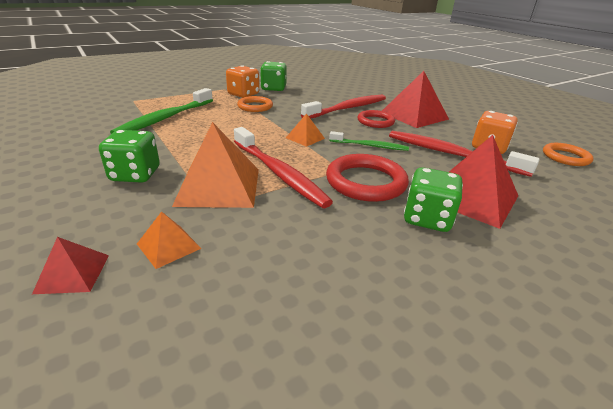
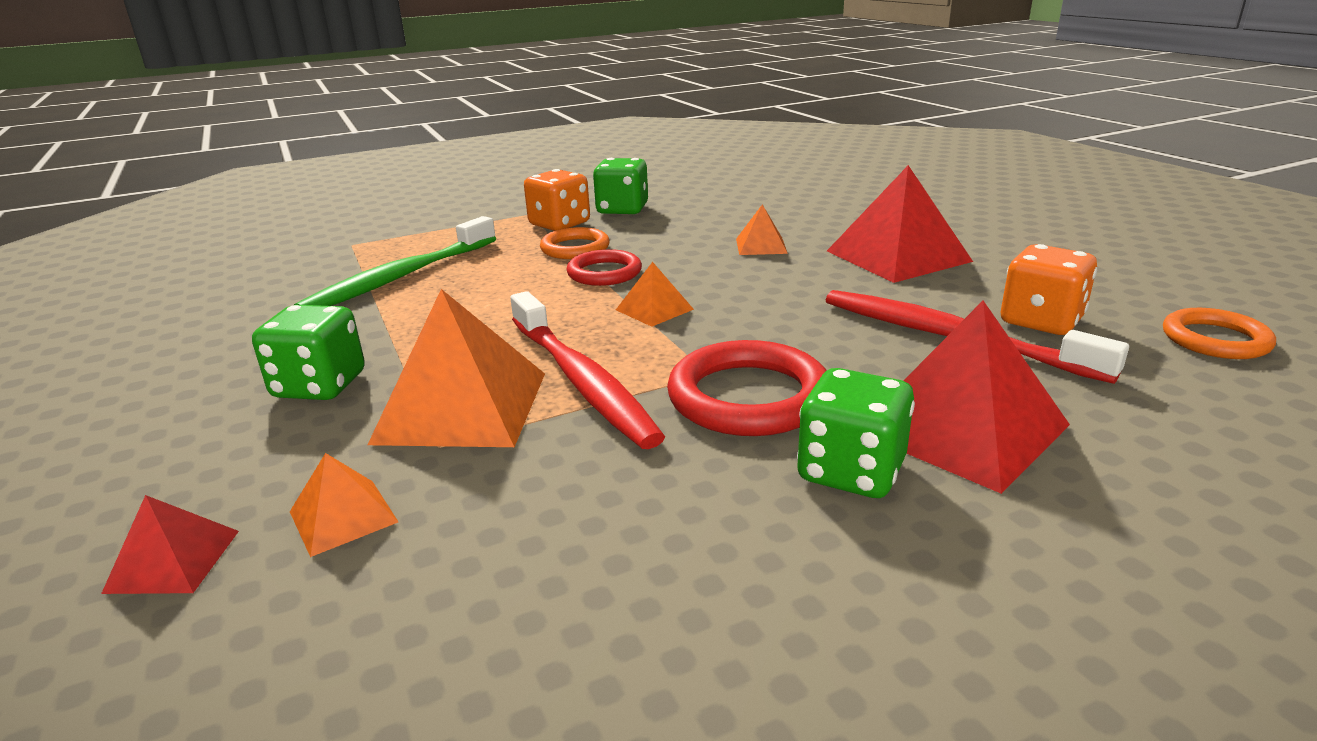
camera: 10 degrees right, 5 degrees down
red toothbrush [301,95,386,119] -> orange pyramid [736,204,788,255]
green toothbrush [329,131,409,151] -> none
red ring [358,110,395,128] -> red ring moved to [566,249,642,286]

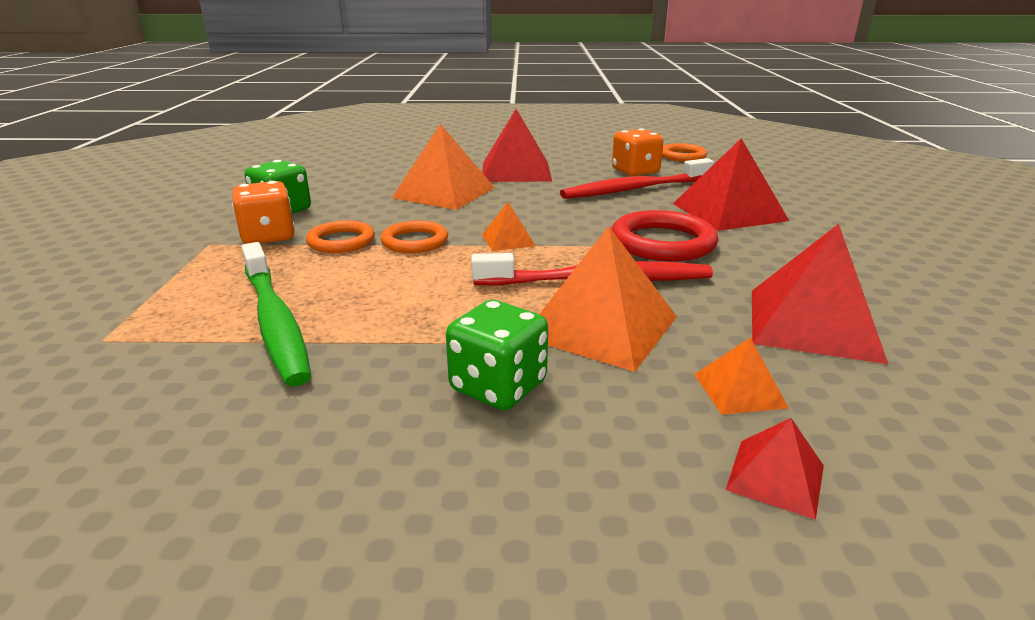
camera: 65 degrees left, 0 degrees up
red ring [566,249,642,286] -> orange ring [381,220,448,253]
orange pyramid [736,204,788,255] -> orange pyramid [392,124,495,210], size x2.03
green dice [797,368,915,498] -> none
none -> red pyramid [752,224,888,364]

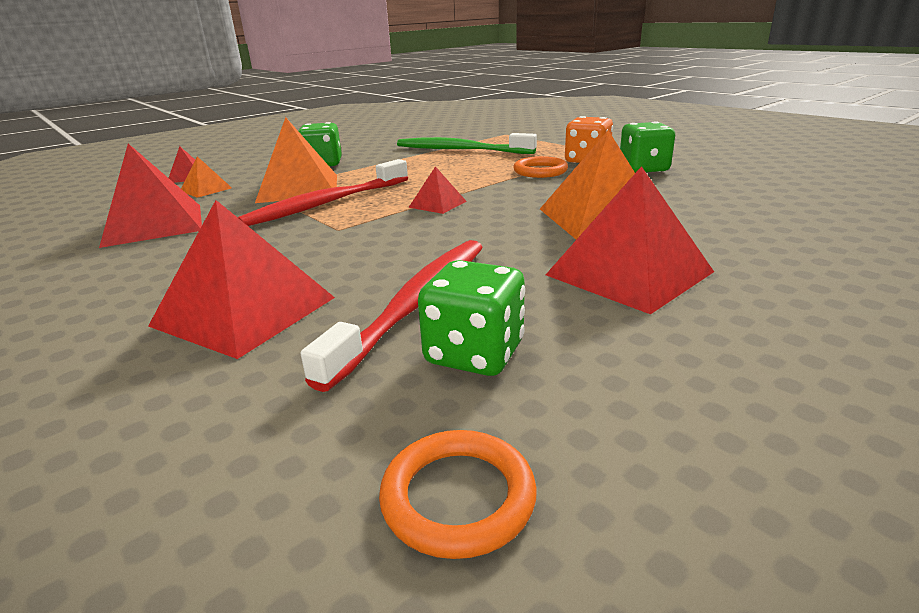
camera: 140 degrees right, 0 degrees up
orange ring [381,220,448,253] -> none
orange pyramid [482,202,535,251] -> red pyramid [408,166,467,214]
red ring [611,210,718,261] -> none
orange dice [612,128,663,176] -> green dice [418,260,525,376]

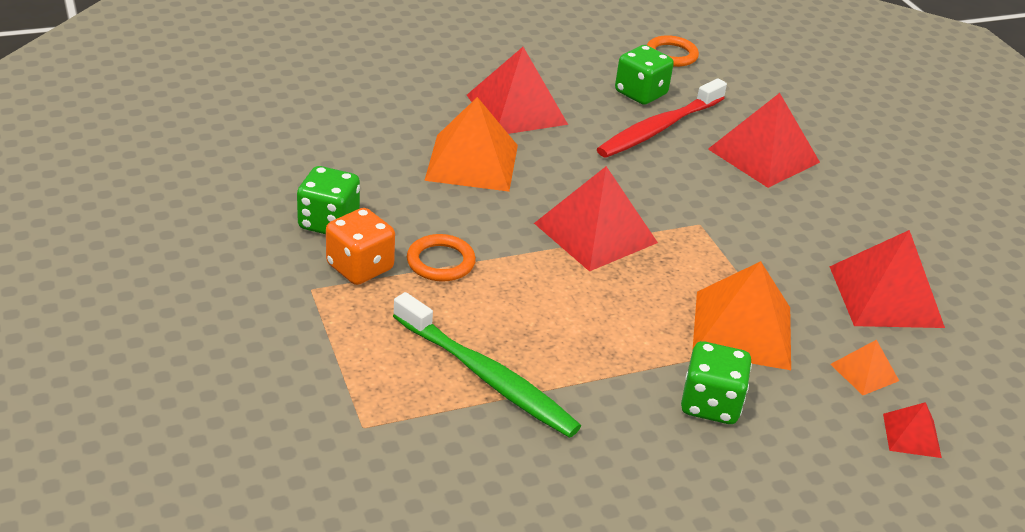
camera: 165 degrees left, 10 degrees up
red toothbrush [237,159,408,226] -> none
red pyramid [408,166,467,214] -> red pyramid [534,166,658,271], size x2.03

